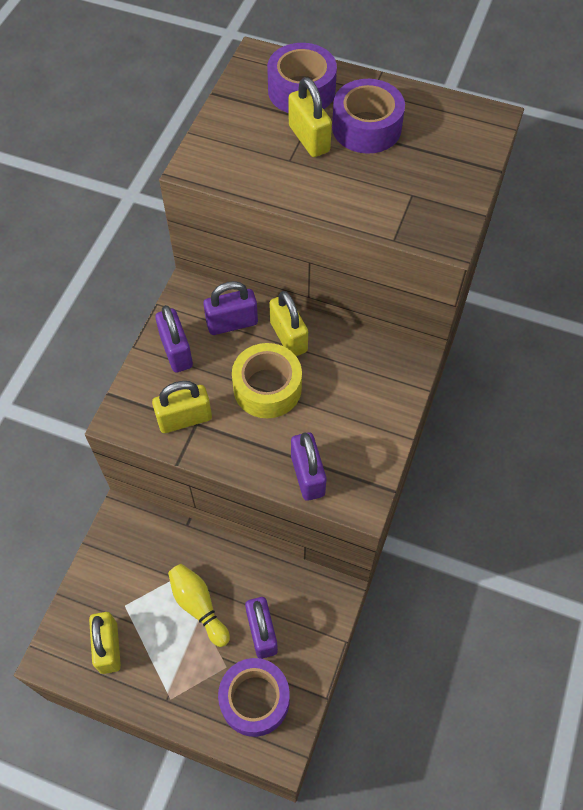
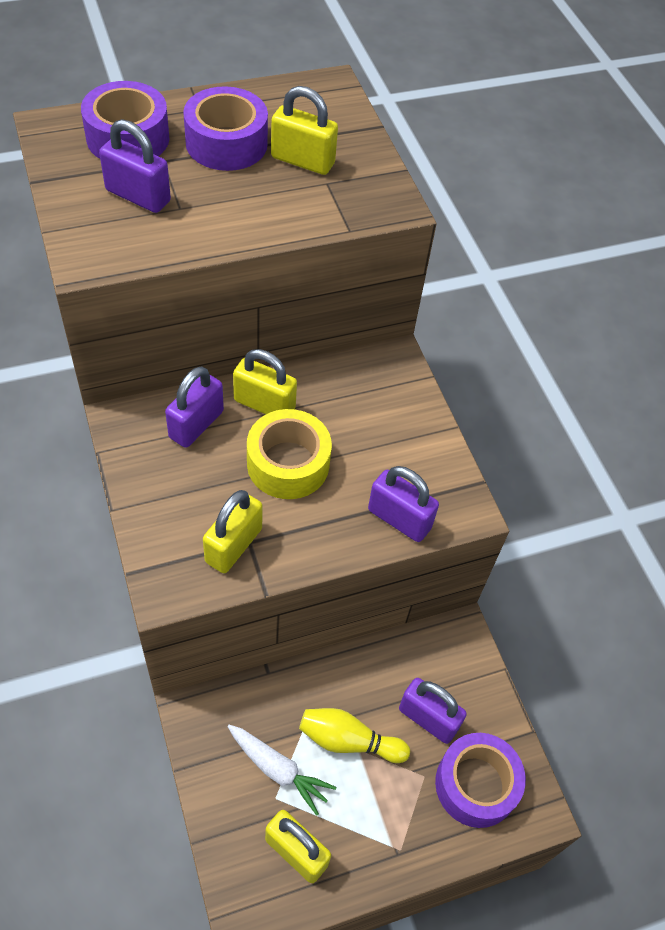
camera: 45 degrees left, 5 degrees down
purple padlock [155,305,193,373] -> purple padlock moved to [99,119,171,213]
yellow padlock [289,77,332,157] -> yellow padlock moved to [271,86,338,175]
none -> white carrot [228,725,337,816]

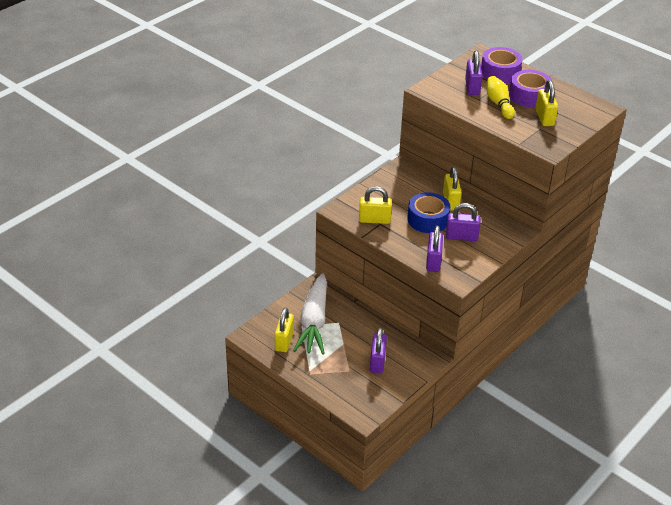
camera: 65 degrees right, 15 degrees down
purple padlock [165,366,224,448] -> purple padlock moved to [446,203,481,241]
white carrot [228,725,337,816] -> white carrot [293,273,327,354], size x1.83
yellow tape [247,409,332,499] -> blue tape [407,192,451,233]
yellow bowling pin [299,708,410,763] -> yellow bowling pin moved to [487,76,515,119]
purple tape [435,733,526,828] -> none

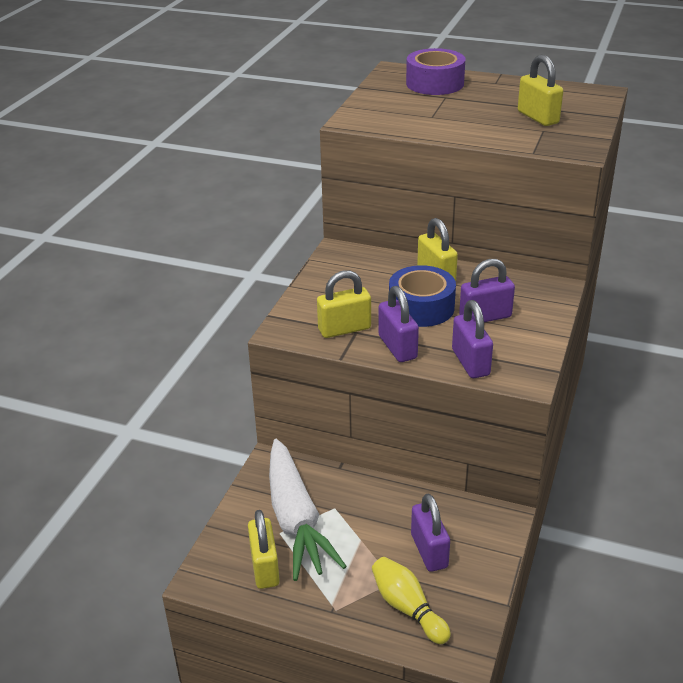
camera: 20 degrees left, 5 degrees down
purple padlock [465,50,482,95] -> purple padlock moved to [379,286,419,362]
yellow bowling pin [487,76,515,119] -> yellow bowling pin moved to [372,557,451,644]
purple tape [509,70,552,107] -> none

